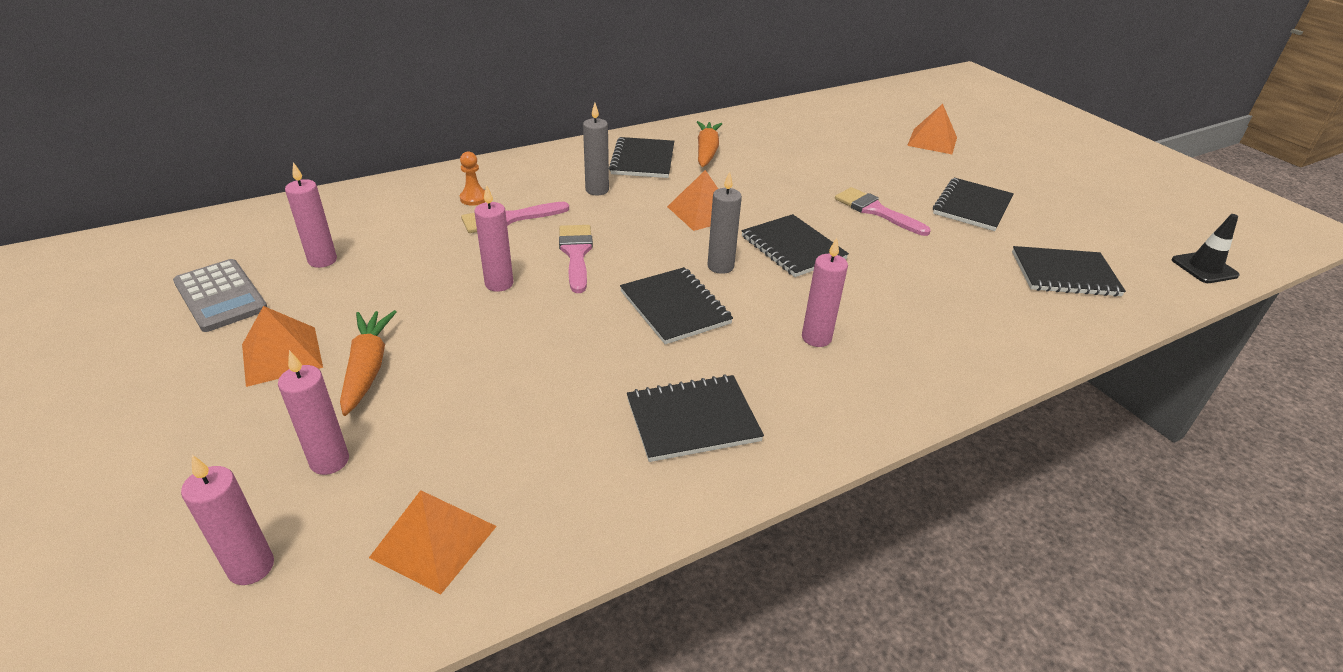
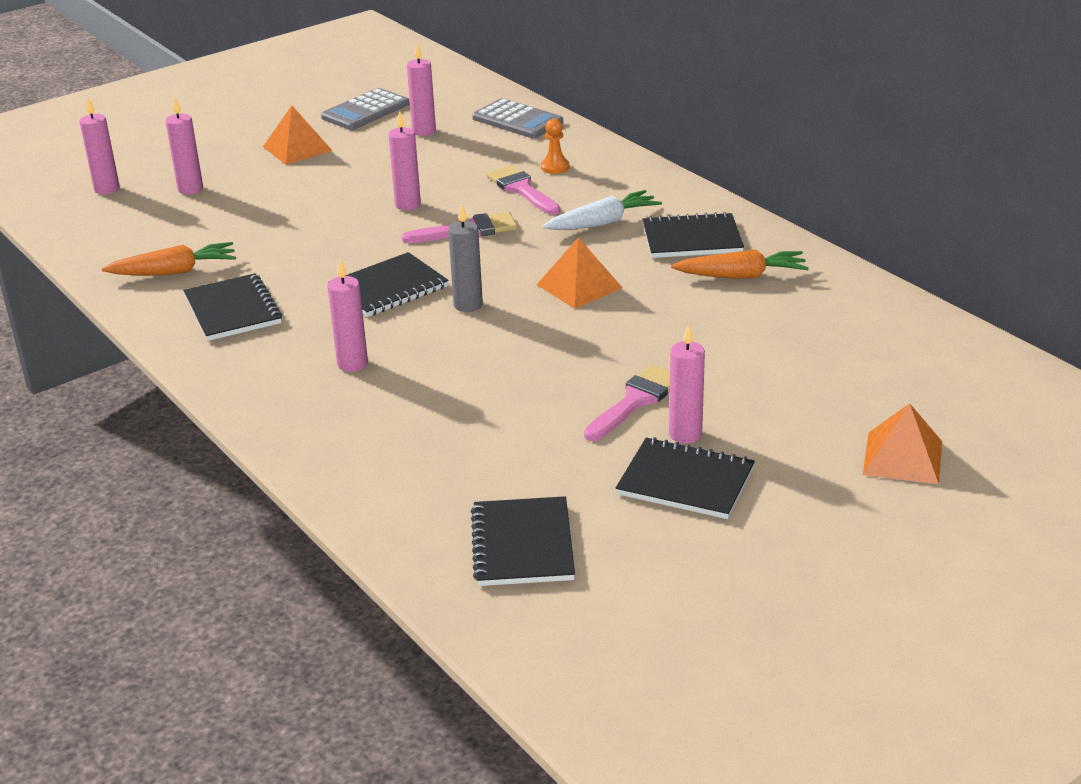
camera: 85 degrees right, 5 degrees down
orange carrot [340,310,396,416] -> orange carrot moved to [102,242,236,276]
orange pyramid [369,490,497,594] -> none
grey candle [583,103,609,195] -> white carrot [542,190,662,230]
black notebook [741,214,849,277] -> none
black traffic cone [1172,214,1240,283] -> none
none -> grey calculator [472,98,563,139]
none -> pink candle [669,324,705,443]

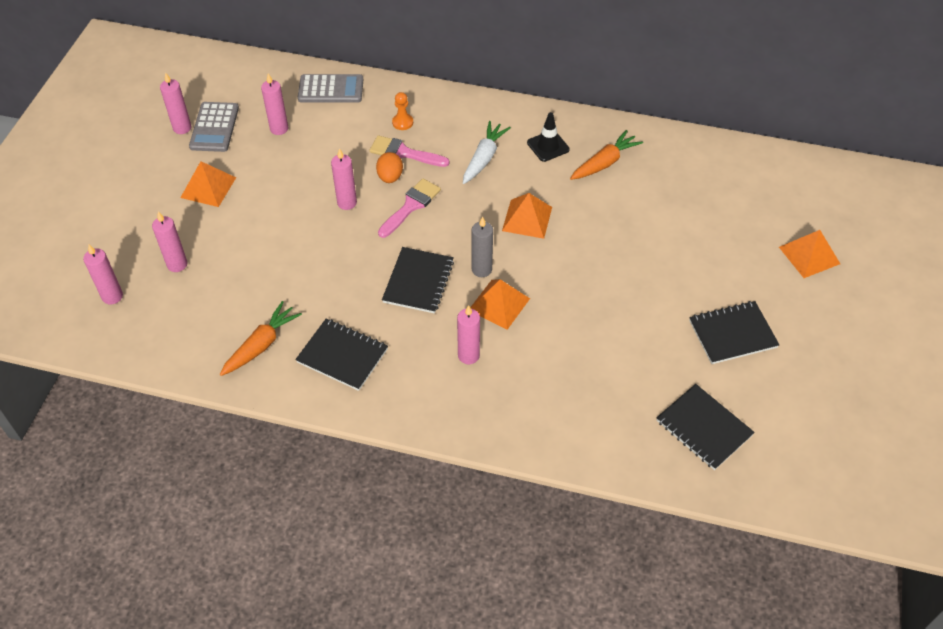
camera: 40 degrees left, 20 degrees up
pink brush [584,365,670,441] -> none
black notebook [642,212,744,258] -> black traffic cone [527,112,570,162]
pink candle [669,324,705,443] -> pink candle moved to [160,72,192,134]
none -> orange egg [376,152,403,183]
none -> orange pyramid [470,279,530,330]

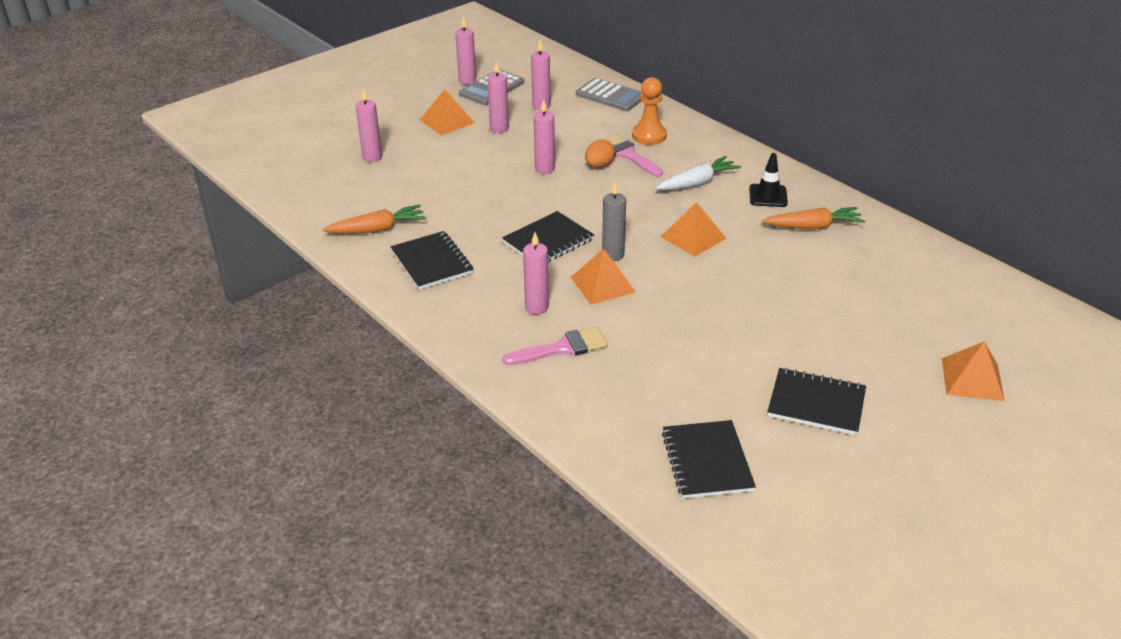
camera: 35 degrees right, 15 degrees down
pink candle [83,245,123,305] -> pink candle moved to [487,61,509,133]
pink brush [378,178,441,238] -> pink brush moved to [502,327,608,365]
orange pawn [392,92,413,130] -> orange pawn [632,77,667,145], size x1.60

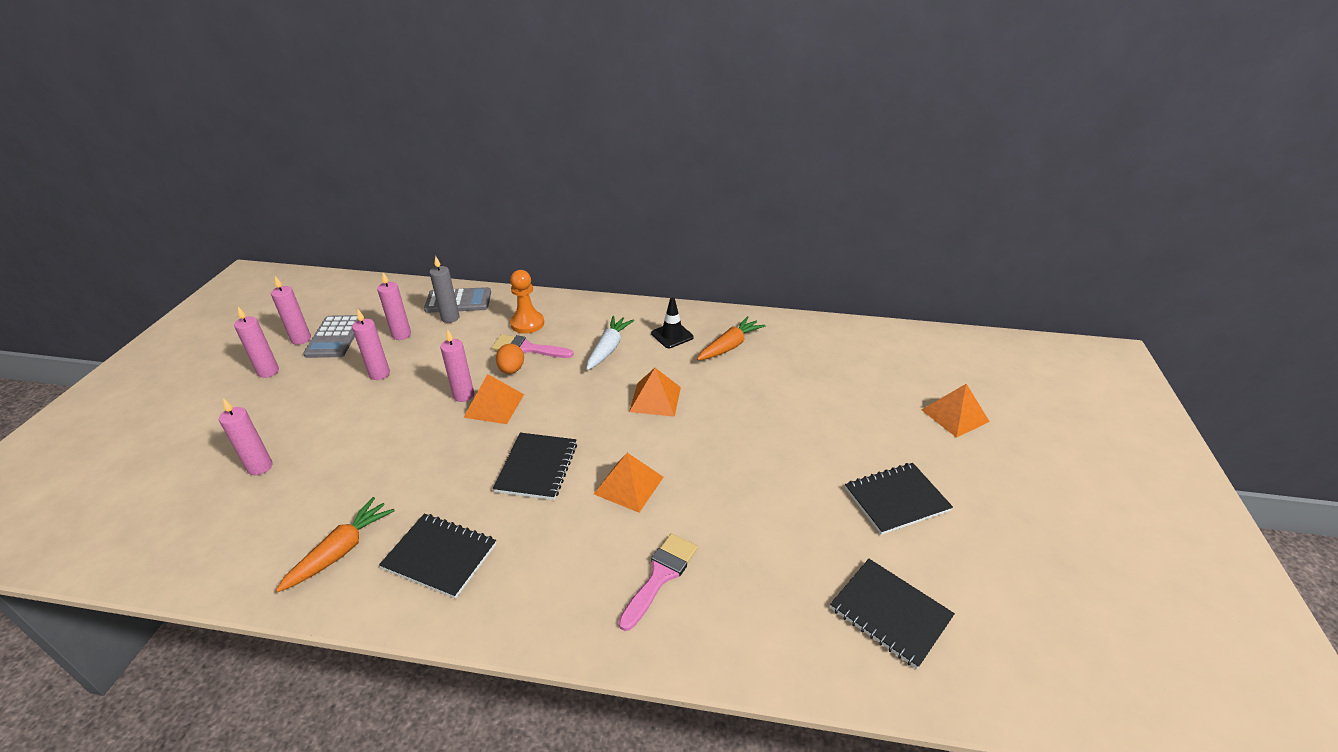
camera: 40 degrees left, 0 degrees up
orange pyramid [420,89,475,136] -> orange pyramid moved to [463,374,524,424]
pink candle [523,232,549,314] -> pink candle moved to [234,307,279,378]
grey candle [602,182,626,261] -> grey candle moved to [430,256,460,323]

